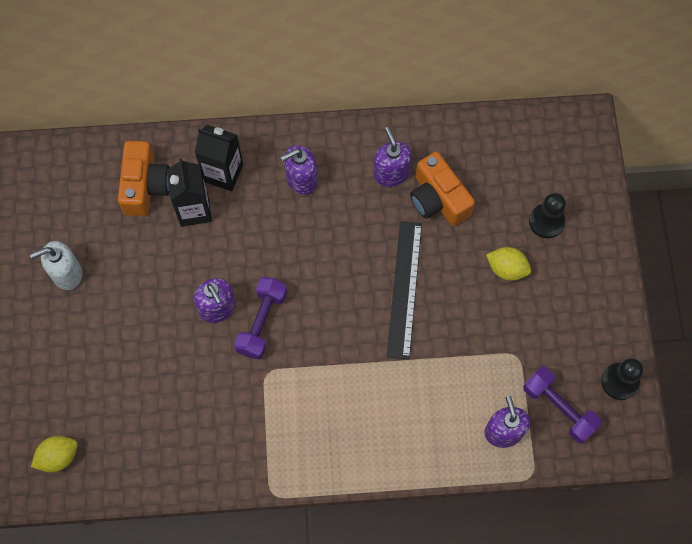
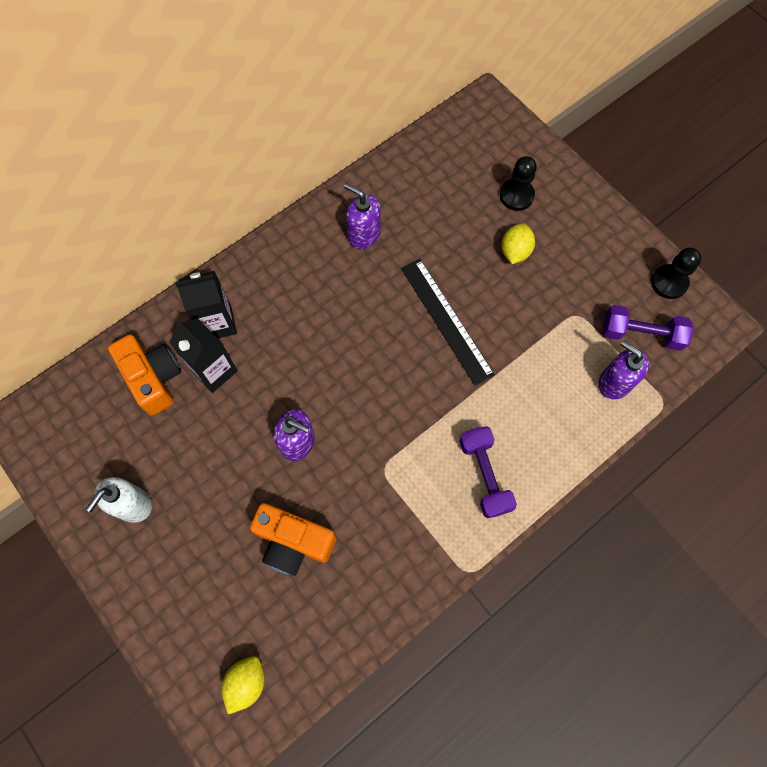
camera: 35 degrees left, 0 degrees up
purple dumbbell [234,277,287,359] -> purple dumbbell moved to [459,426,517,519]
purple soap dispenser [281,145,317,195] -> none
orange camera [410,152,475,226] -> orange camera moved to [250,503,337,576]
yellow lemon [486,247,531,281] -> yellow lemon turned 60 degrees counterclockwise [501,223,535,264]

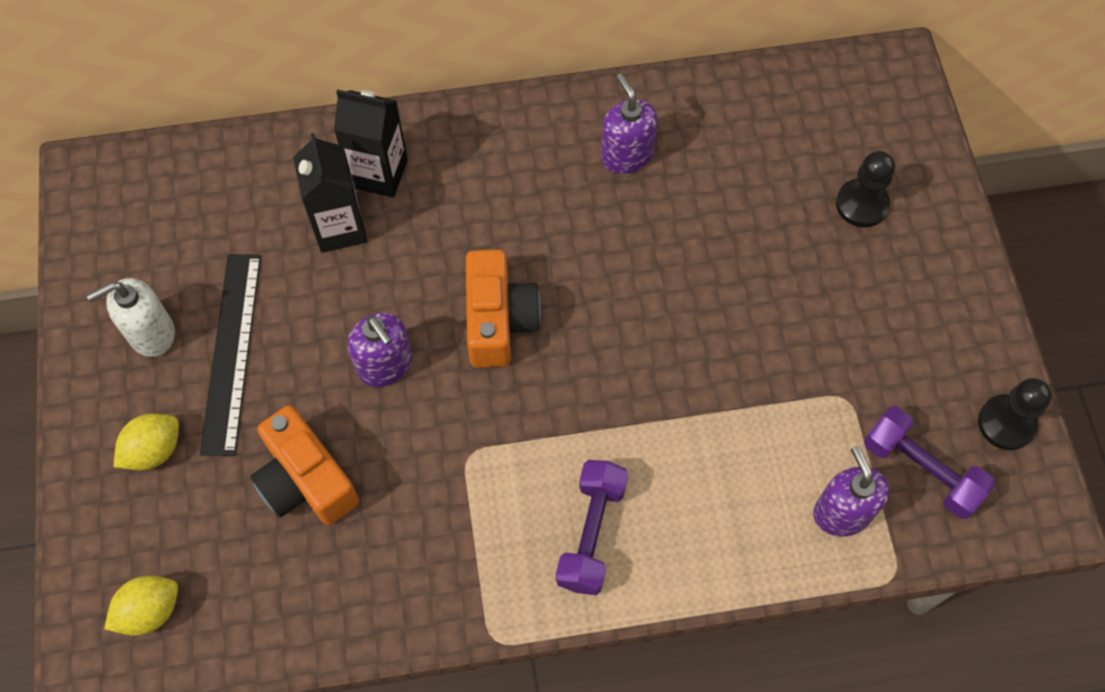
camera: 30 degrees right, 5 degrees down
orange camera [108,334,181,416] -> orange camera moved to [466,250,541,368]
black ruler [401,259,495,386] -> black ruler moved to [200,254,261,456]
yellow lemon [501,223,535,264] -> yellow lemon moved to [114,413,179,470]

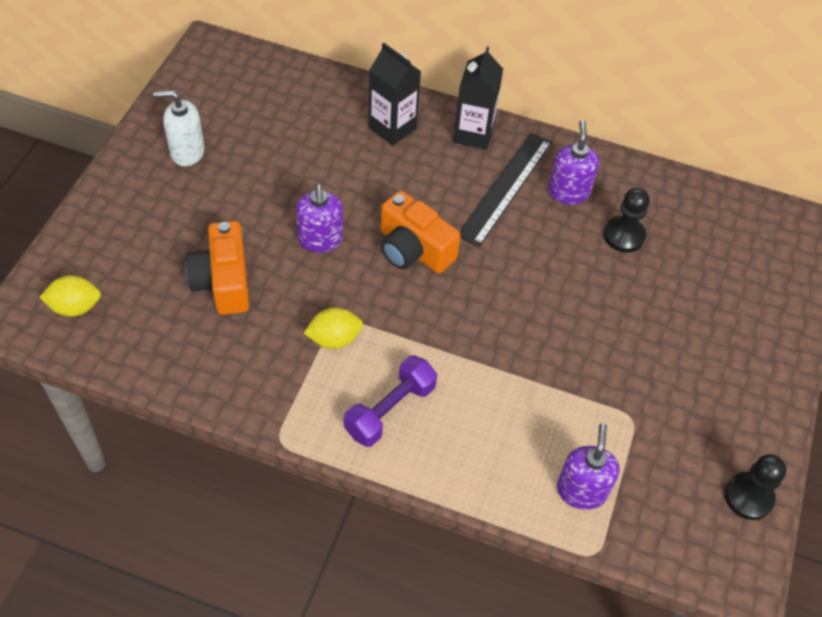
camera: 25 degrees right, 10 degrees down
yellow lemon [114,413,179,470] -> yellow lemon moved to [304,307,363,349]
black ruler [200,254,261,456] -> black ruler moved to [460,133,552,247]
black carton [293,133,367,253] -> black carton moved to [453,47,503,150]
orange camera [466,250,541,368] -> orange camera turned 105 degrees clockwise [381,191,461,273]
black pawn [836,151,895,228] -> black pawn moved to [604,188,650,252]
purple dumbbell [864,407,995,519] -> none

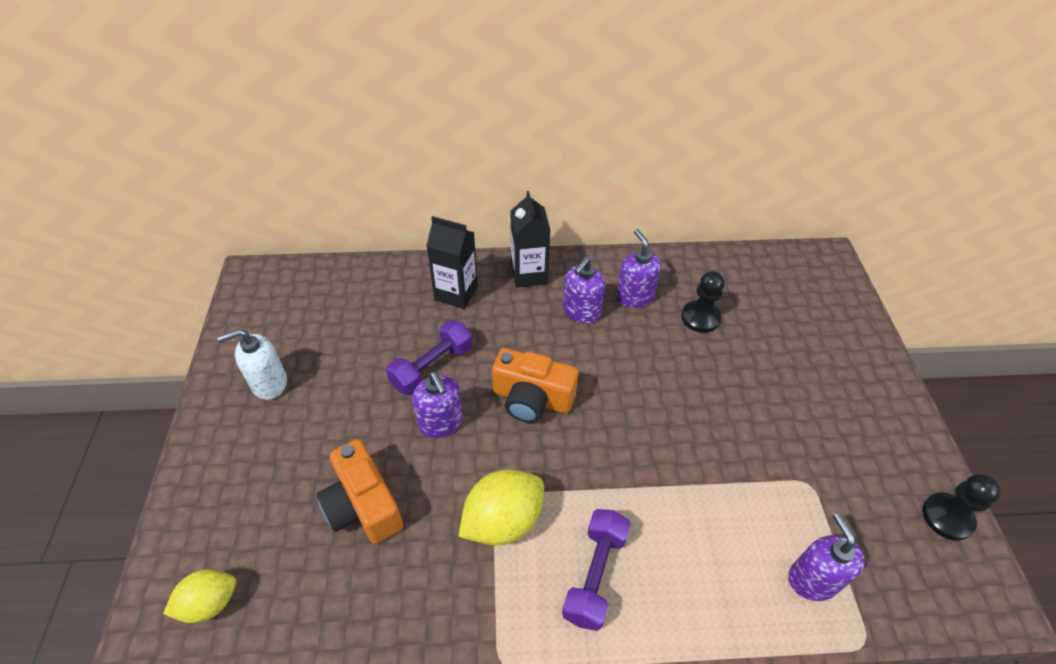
camera: 20 degrees left, 5 degrees down
yellow lemon [304,307,363,349] -> yellow lemon [458,469,544,546], size x1.55
black ruler [460,133,552,247] -> purple soap dispenser [563,257,606,324]
none -> purple dumbbell [386,320,473,395]

